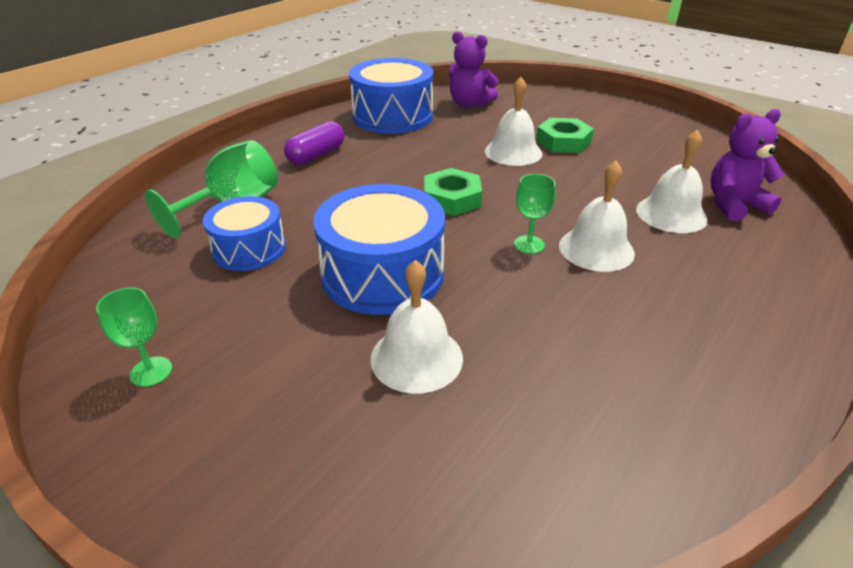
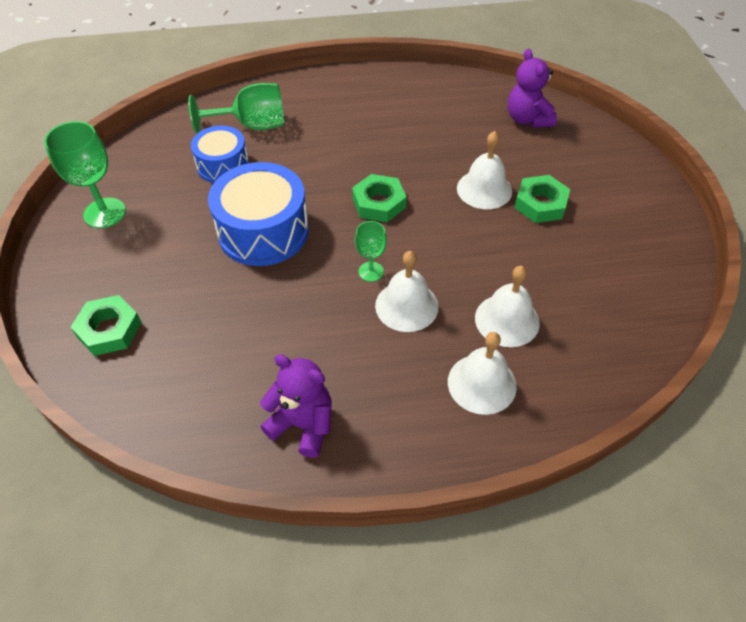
camera: 45 degrees right, 15 degrees up
green goblet [96,287,172,387] -> green goblet [44,121,126,228], size x1.74
purple capsule [284,121,344,165] -> none
blue drum [349,58,433,134] -> none
white bell [371,260,463,394] -> white bell moved to [448,332,517,415]
purple teddy bear [710,109,784,221] -> purple teddy bear moved to [260,354,331,458]
none -> green nut [71,295,142,356]

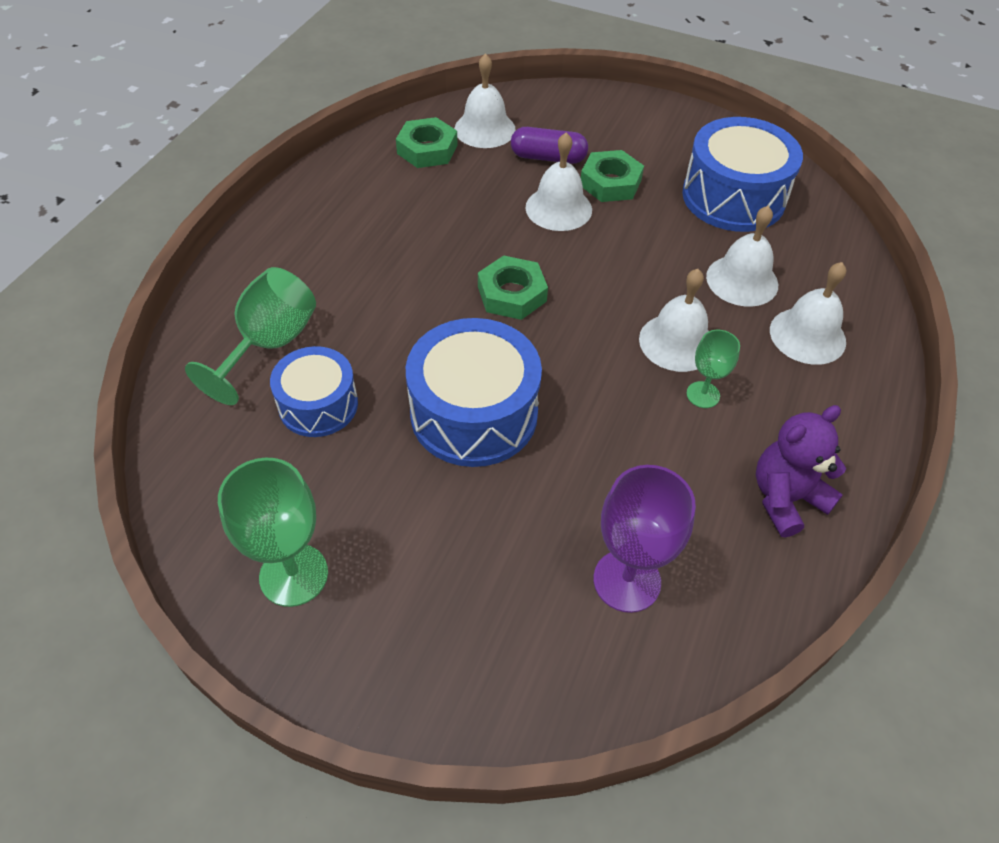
camera: 60 degrees left, 0 degrees up
green nut [71,295,142,356] -> green nut moved to [396,117,458,168]
green goblet [355,221,387,282] -> green goblet moved to [686,330,740,408]
purple teddy bear [508,49,557,128] -> white bell [454,53,516,148]
none -> purple capsule [511,127,588,164]
none -> purple goblet [593,465,696,613]
none -> blue drum [682,117,803,232]

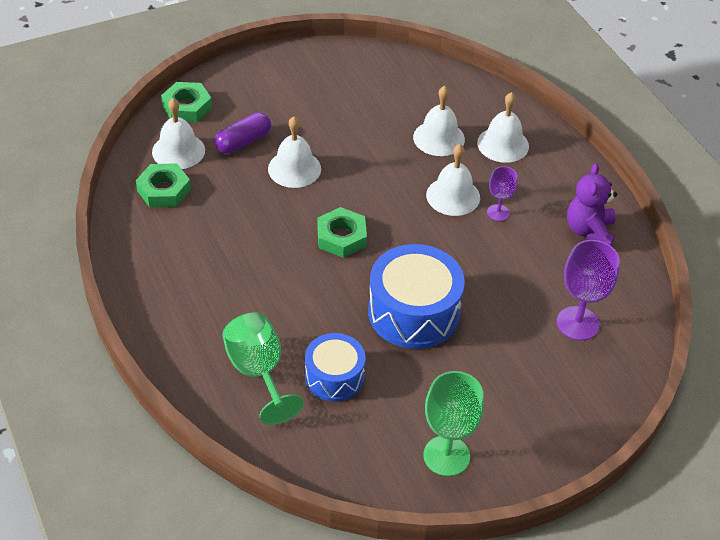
camera: 50 degrees left, 5 degrees down
green nut [581,150,644,202] -> green nut moved to [161,82,212,122]
blue drum [682,117,803,232] -> none
green goblet [686,330,740,408] -> purple goblet [487,166,517,221]

